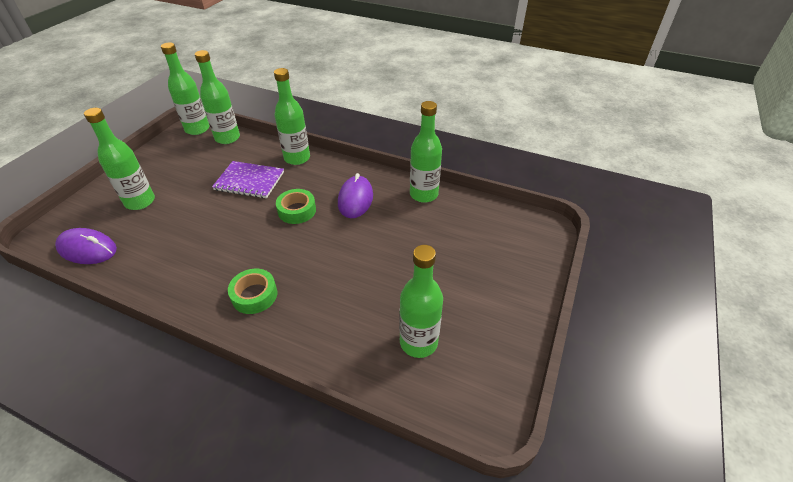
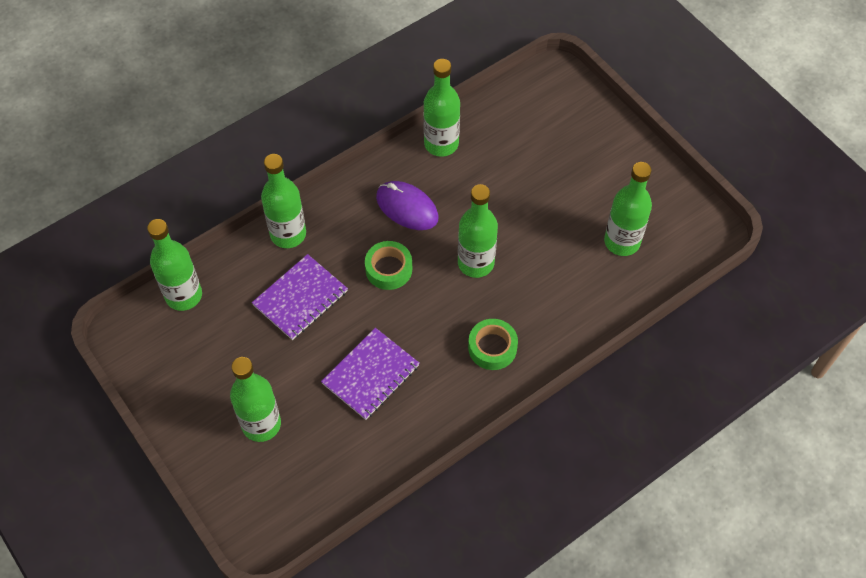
camera: 60 degrees left, 15 degrees up
purple mouse [55,228,117,264] -> none
green bottle [161,42,209,135] -> green bottle moved to [458,184,498,278]
none -> purple notebook [321,328,420,420]

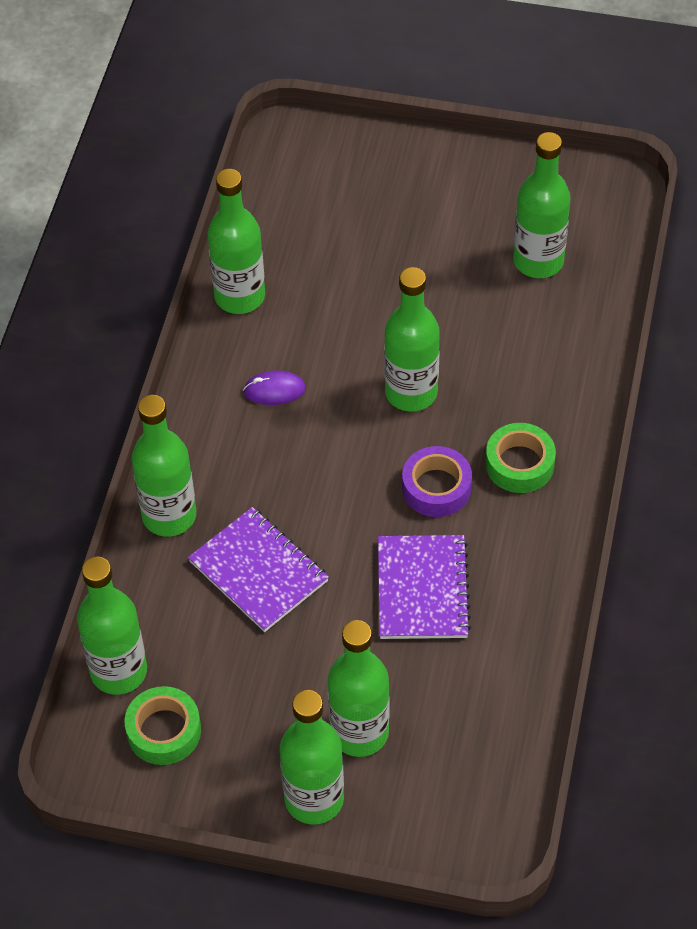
camera: 40 degrees left, 5 degrees down
purple notebook [252,254,348,340] -> purple notebook turned 45 degrees counterclockwise [188,507,329,632]
green tape [365,241,412,290] -> green tape moved to [125,686,201,765]
purple mouse [376,181,439,230] -> purple mouse [243,371,306,405], size x0.59
none -> green bottle [280,690,344,825]
none -> purple tape [402,446,472,517]

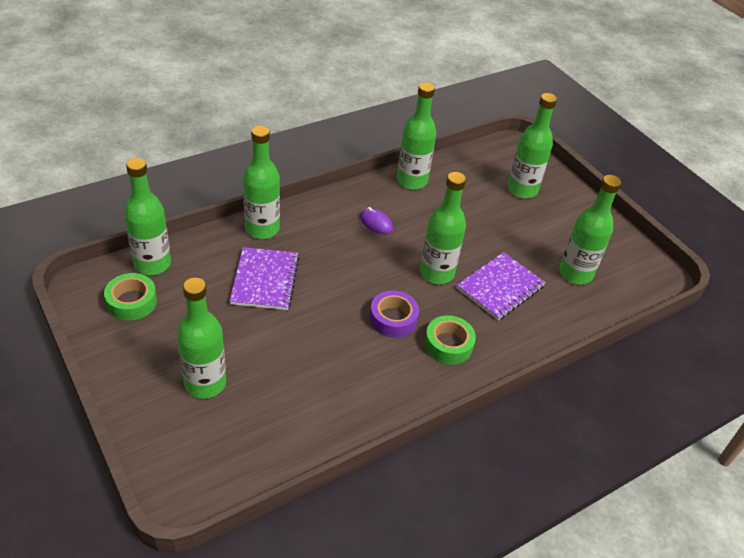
camera: 40 degrees right, 10 degrees down
green bottle [280,690,344,825] -> green bottle moved to [507,93,557,199]
purple notebook [378,535,471,639] -> purple notebook moved to [457,252,546,320]

